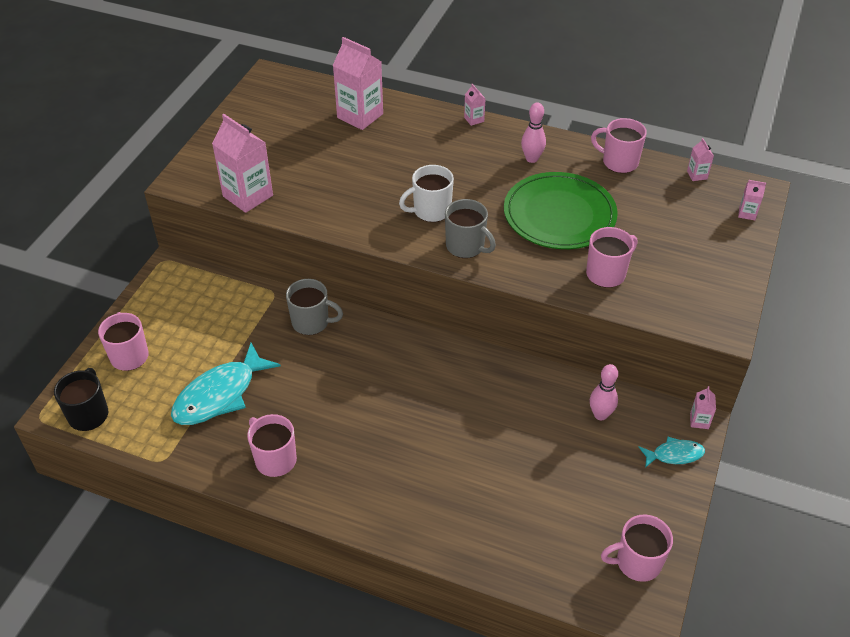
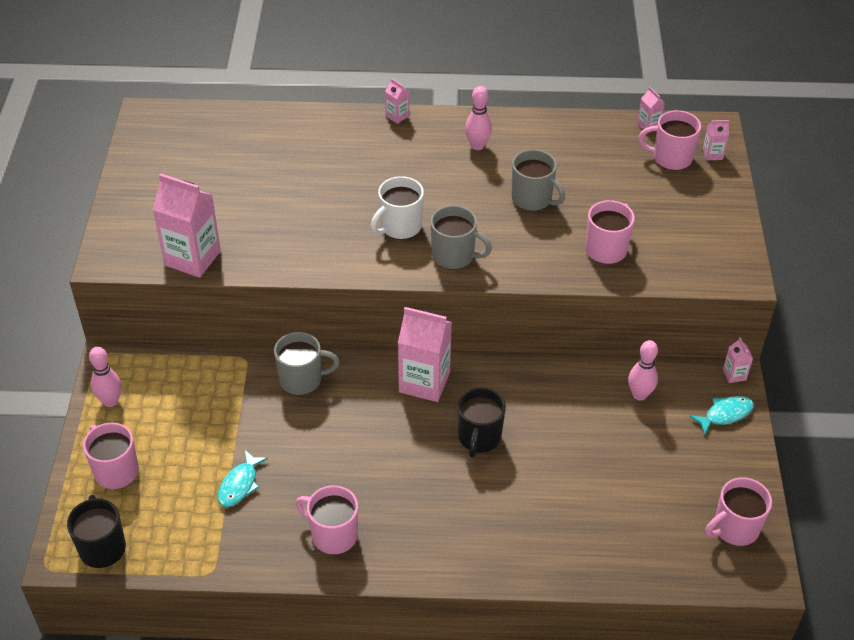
camera: 20 degrees left, 0 degrees up
turquoise fish [171,343,281,425] -> turquoise fish [218,450,268,507], size x0.52
pink carton [333,37,383,130] -> pink carton moved to [398,307,452,402]
green plate [504,172,618,249] -> grey mug [512,149,565,211]
pink mug [591,118,647,173] -> pink mug moved to [638,110,701,170]
none -> pink bowling pin [89,347,122,407]
none -> black mug [458,387,506,458]

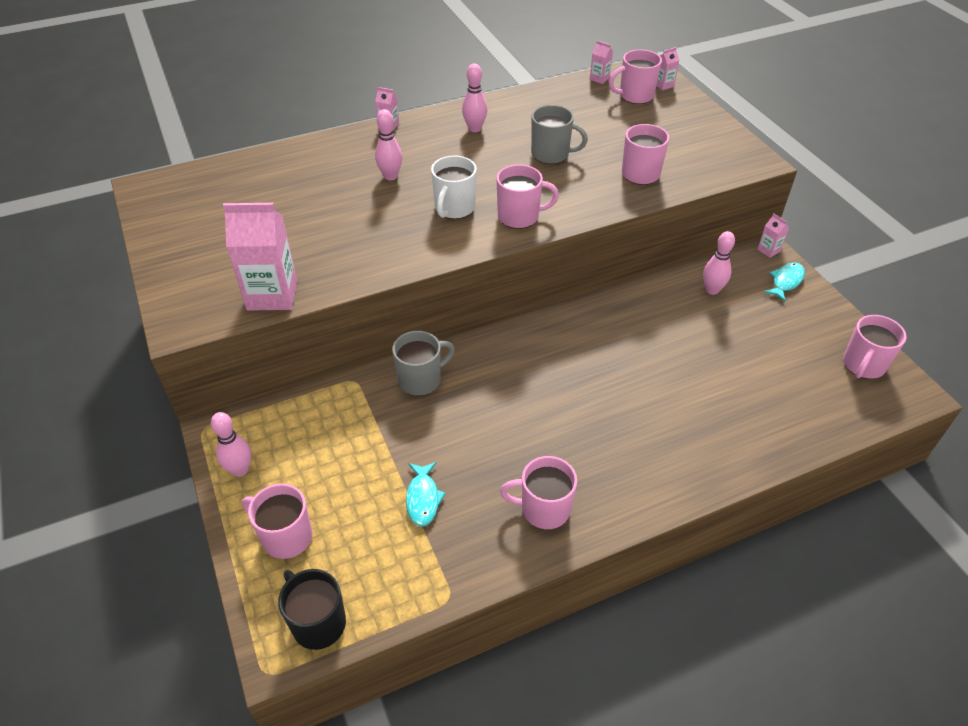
camera: 25 degrees left, 0 degrees up
pink carton [398,307,452,402] -> none
grey mug [431,205,492,270] -> pink mug [497,164,559,229]
black mug [458,387,506,458] -> none
none -> pink bowling pin [375,109,402,180]

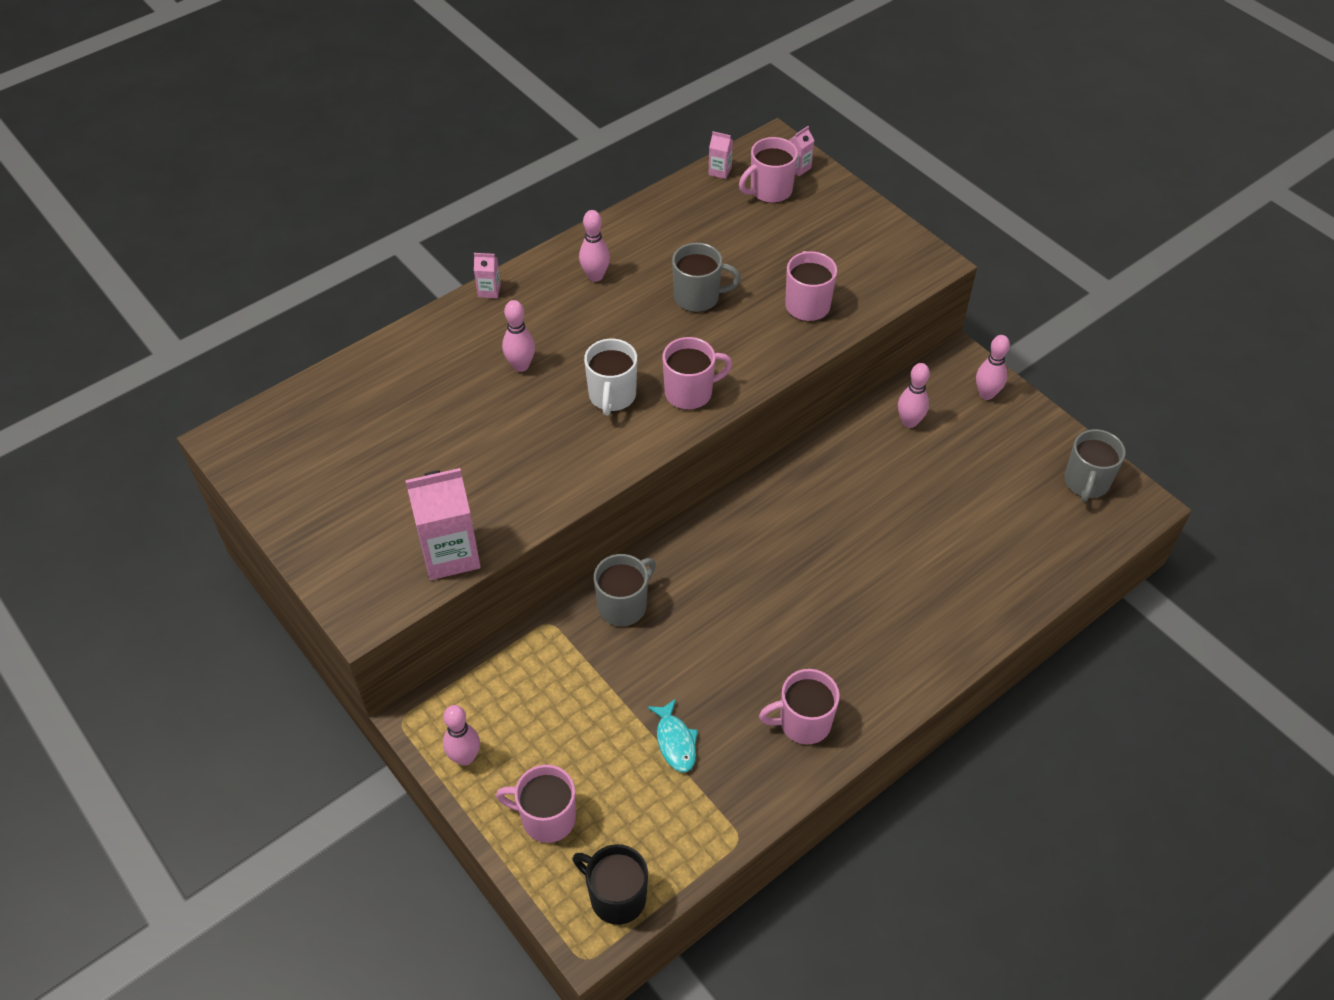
camera: 15 degrees left, 5 degrees up
pink carton [757,213,789,258] -> none
turquoise fish [764,262,805,302] -> pink bowling pin [976,335,1010,400]
pink mug [843,315,907,379] -> grey mug [1064,429,1126,502]

